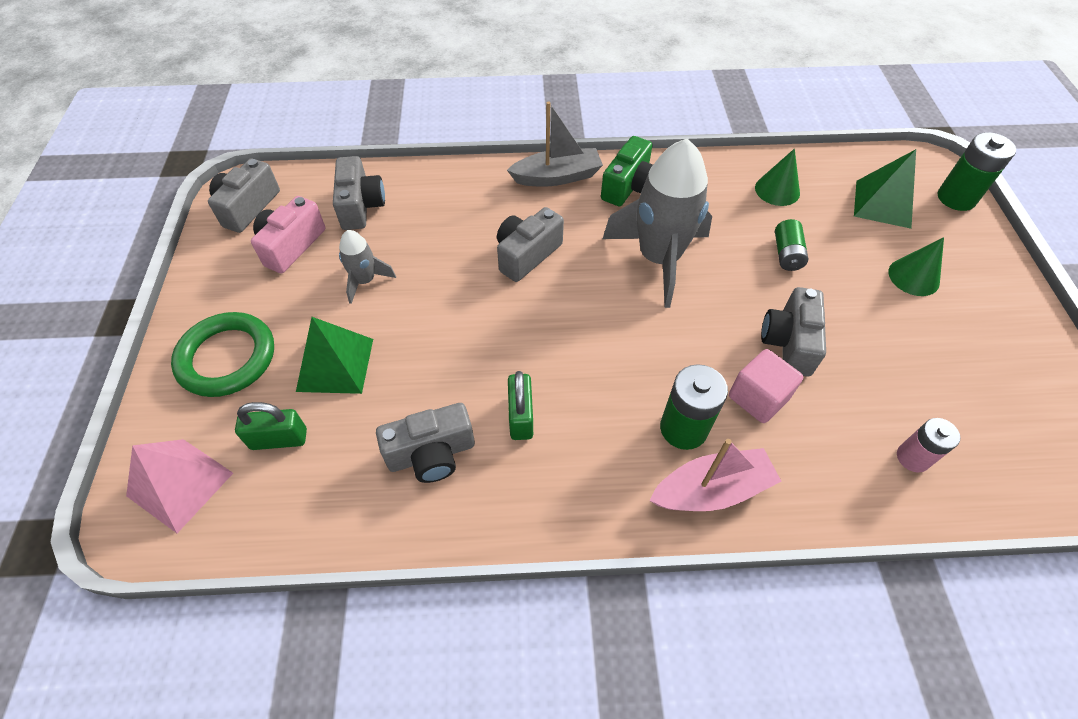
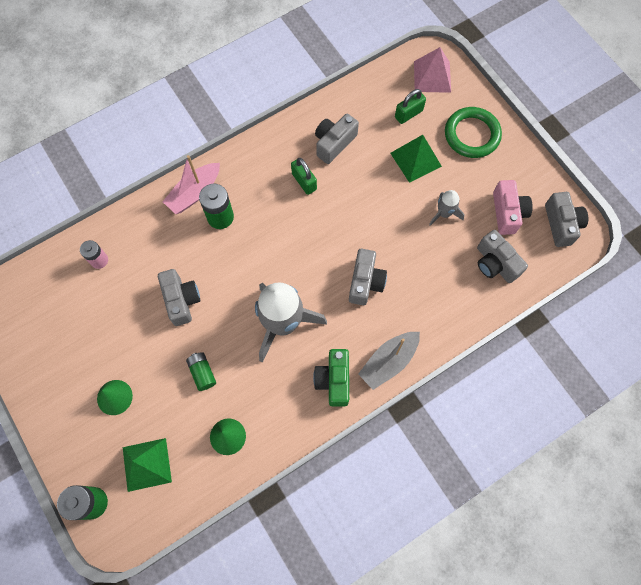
camera: 150 degrees right, 15 degrees up
pink cube [729,349,803,423] -> none

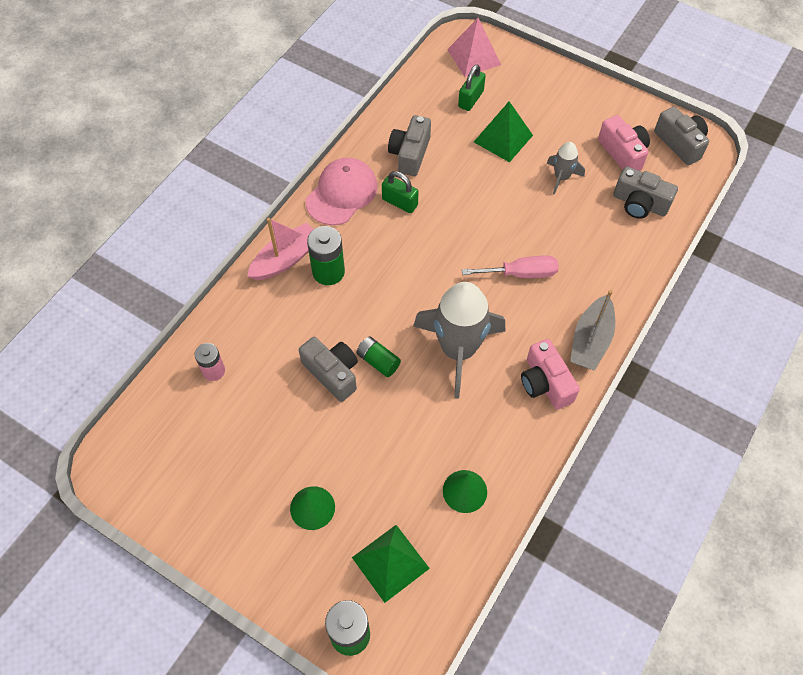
camera: 25 degrees left, 10 degrees down
pink boat [163,155,220,214] -> pink boat turned 150 degrees counterclockwise [247,218,314,280]
green battery [186,352,216,391] -> green battery moved to [357,336,401,377]
green camera [313,349,349,407] -> pink camera [521,339,580,410]
grey camera [349,249,387,305] -> pink screwdriver [462,255,559,278]
green ring [445,107,502,158] -> none
none -> pink cap [306,158,377,225]

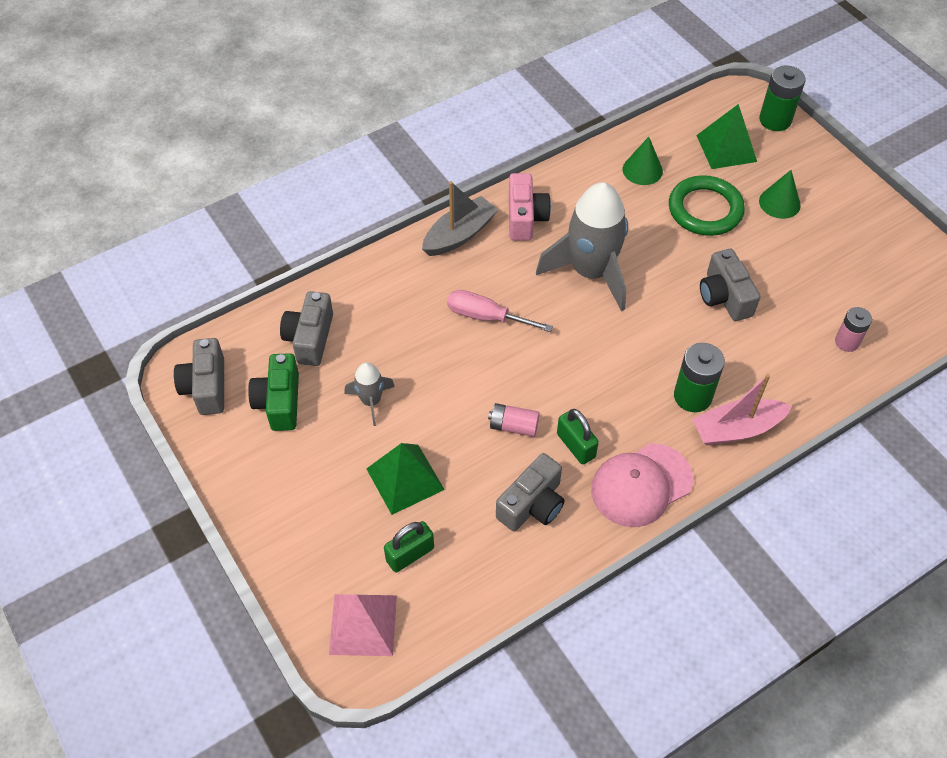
camera: 155 degrees left, 5 degrees down
green battery [357,336,401,377] -> none
pink camera [598,115,650,171] -> green camera [248,353,299,431]
grey camera [613,167,678,219] -> grey camera turned 135 degrees counterclockwise [280,291,333,366]
none -> pink battery [488,403,540,437]
none -> green ring [669,175,745,236]

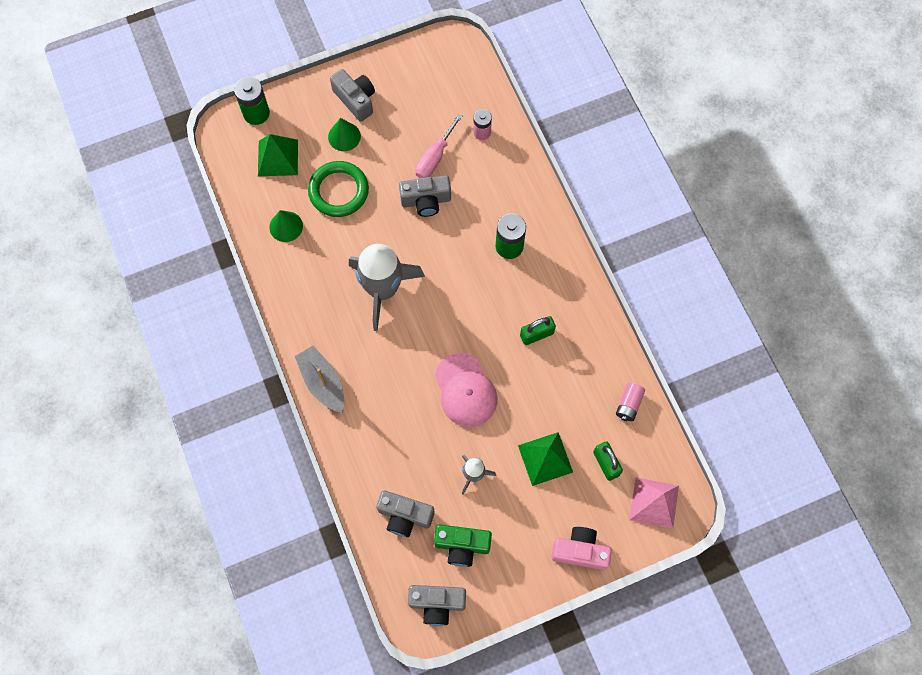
camera: 80 degrees left, 15 degrees up
pink screwdriver [447,290,553,332] -> pink screwdriver moved to [415,113,463,178]
pink battery [488,403,540,437] -> pink battery moved to [616,383,645,421]
grey camera [496,453,565,532] -> grey camera moved to [330,69,375,122]
pink camera [509,173,551,240] -> pink camera moved to [552,527,612,570]
pink cap [591,443,693,527] -> pink cap moved to [435,353,497,427]
pink boat [692,374,792,445] -> none

